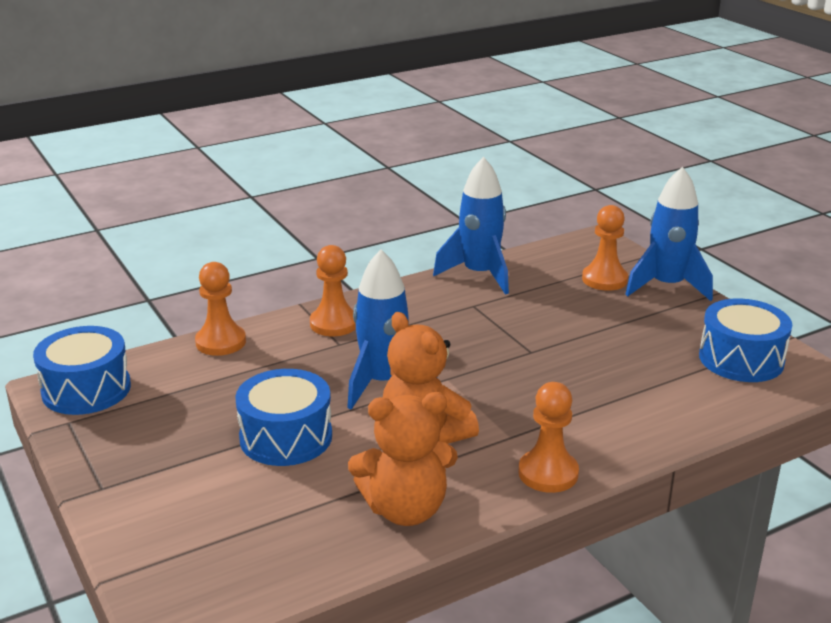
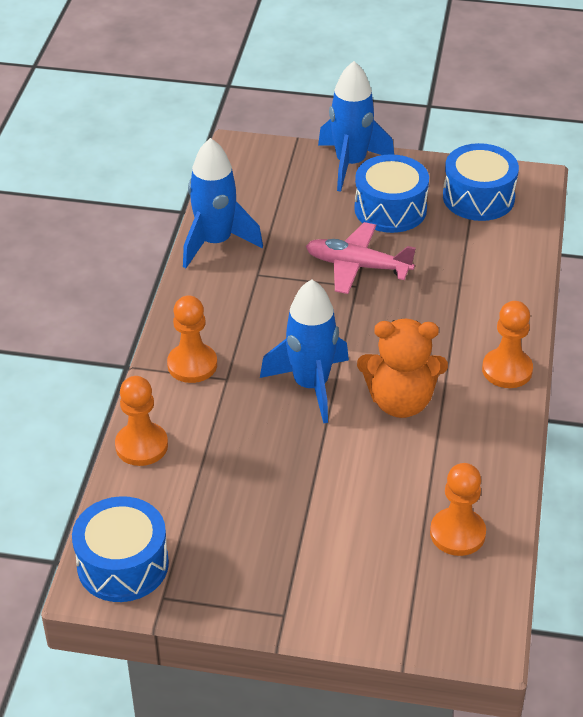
camera: 50 degrees left, 15 degrees up
blue drum [235,369,332,466] -> blue drum moved to [354,154,429,233]
orange teddy bear [348,392,458,526] -> none
orange pawn [582,205,628,291] -> orange pawn moved to [430,463,486,556]
none -> pink plane [306,222,416,294]

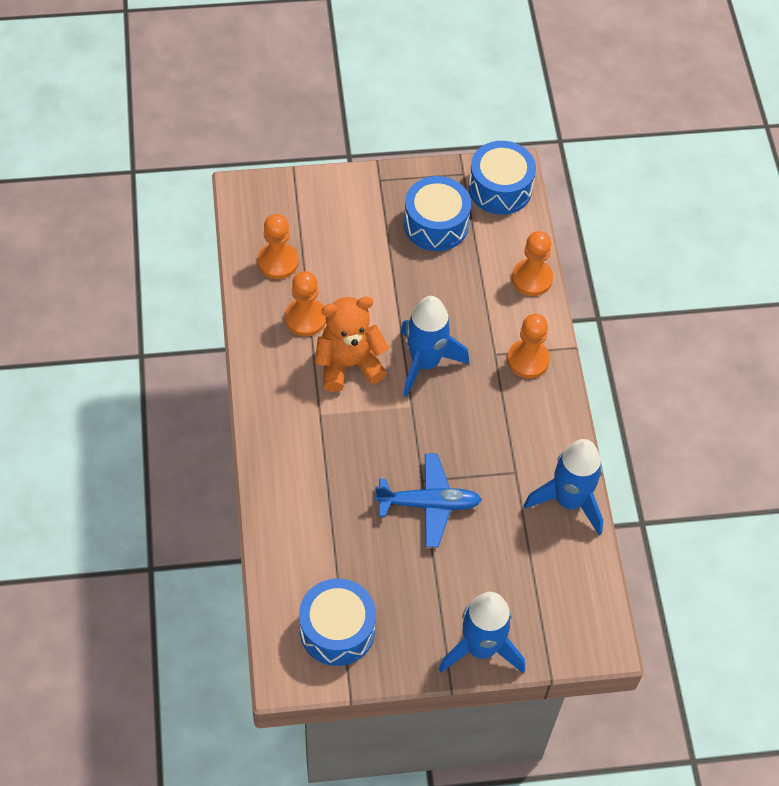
camera: 160 degrees right, 15 degrees up
pink plane [306,222,416,294] -> blue plane [375,453,482,547]
blue drum [354,154,429,233] -> blue drum moved to [404,176,471,251]
orange pawn [482,301,533,388] -> orange pawn moved to [285,271,326,336]

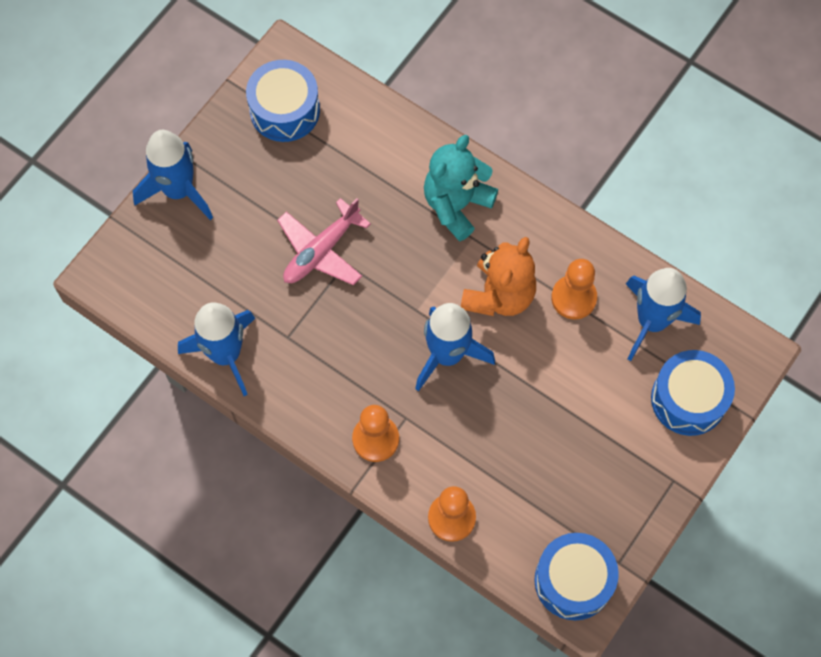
camera: 135 degrees right, 10 degrees up
orange pawn [257,214,299,279] -> blue rocket [626,268,701,361]
blue plane [375,453,482,547] -> pink plane [277,198,371,285]
blue drum [404,176,471,251] -> blue drum moved to [651,350,735,436]
none -> turquoise teddy bear [424,135,498,241]

